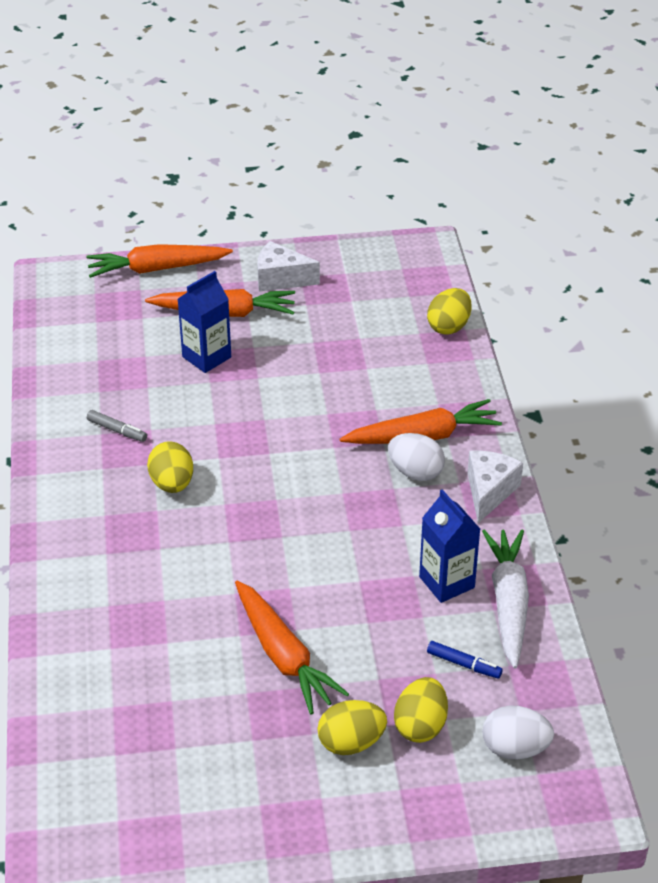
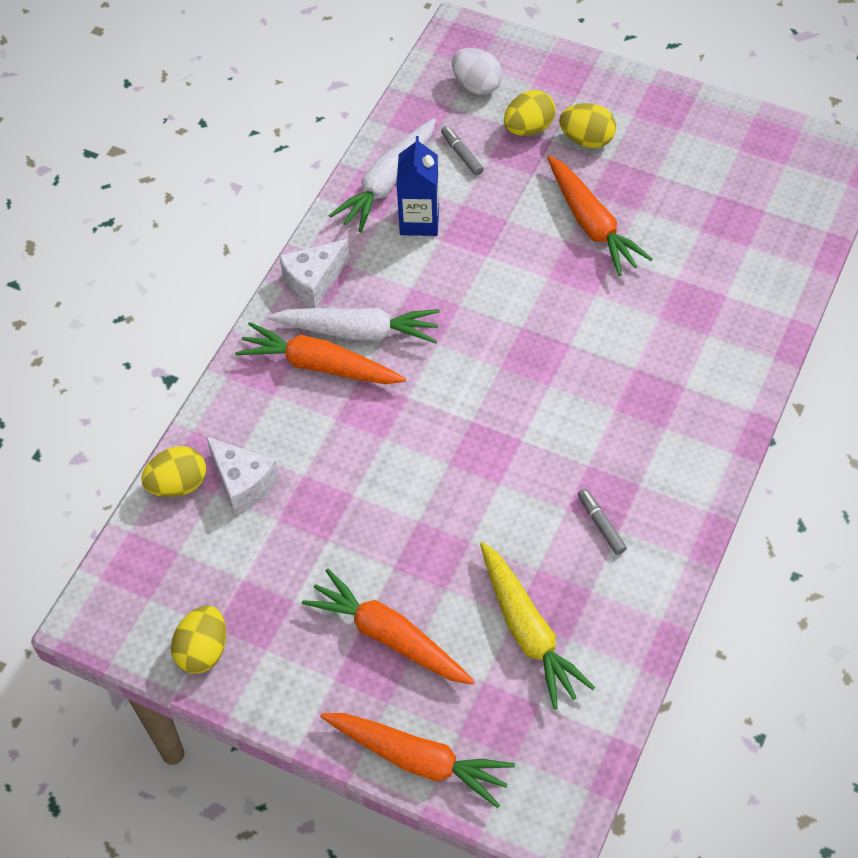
camera: 145 degrees left, 15 degrees up
yellow egg [147,441,193,493] -> yellow egg moved to [171,605,226,674]
blue carton [178,271,231,373] -> none
orange carrot [235,580,349,714] -> orange carrot turned 150 degrees clockwise [547,156,653,276]
white cheese [257,241,320,292] -> white cheese moved to [206,436,279,514]
white egg [388,433,445,481] -> white carrot [268,308,440,343]
blue marker [427,641,503,679] -> grey marker [441,126,484,176]
none -> yellow carrot [480,542,595,709]

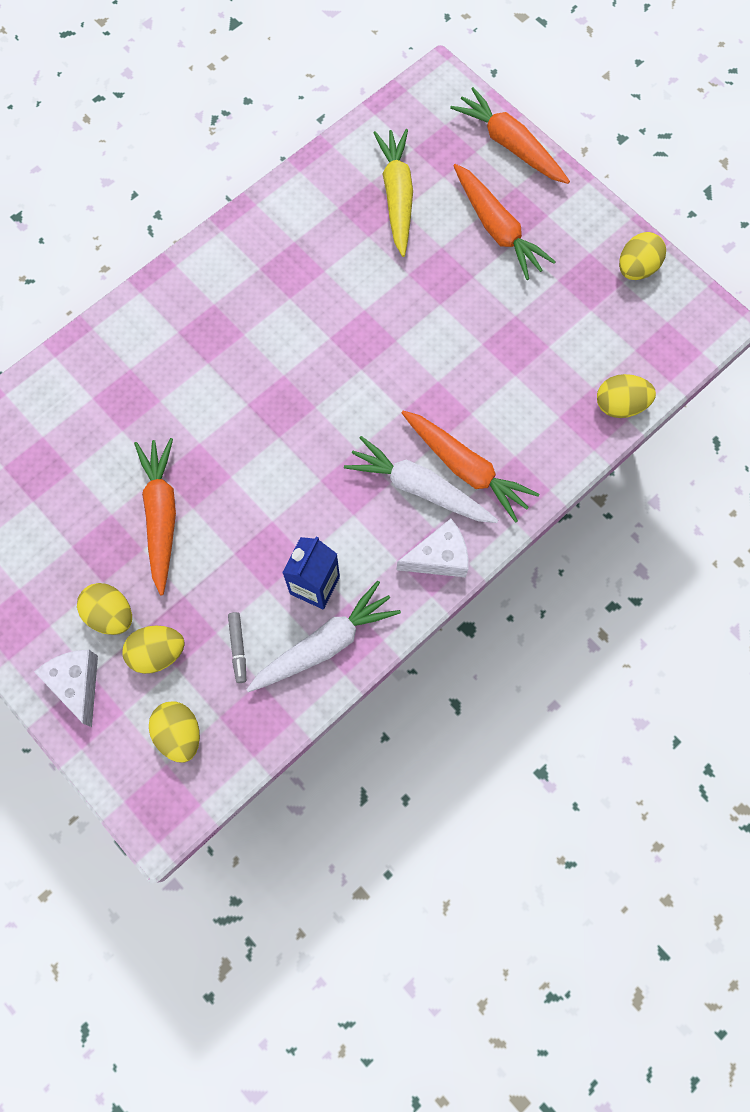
camera: 160 degrees left, 15 degrees up
white cheese [206,436,279,514] -> white cheese moved to [34,650,98,727]
white egg [452,48,503,95] -> yellow egg [149,701,200,763]
grey marker [578,488,627,555] -> none

